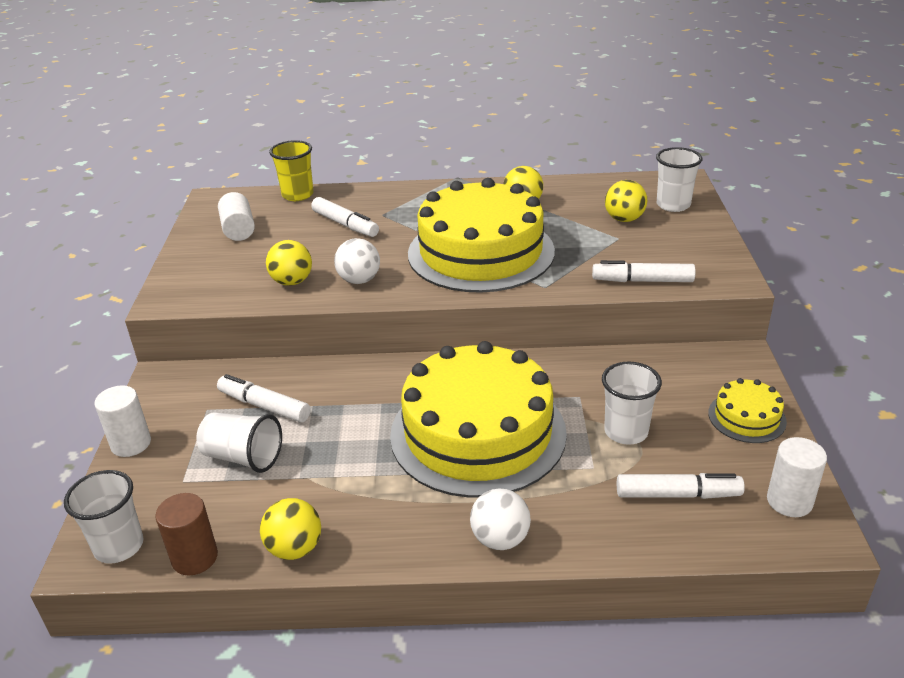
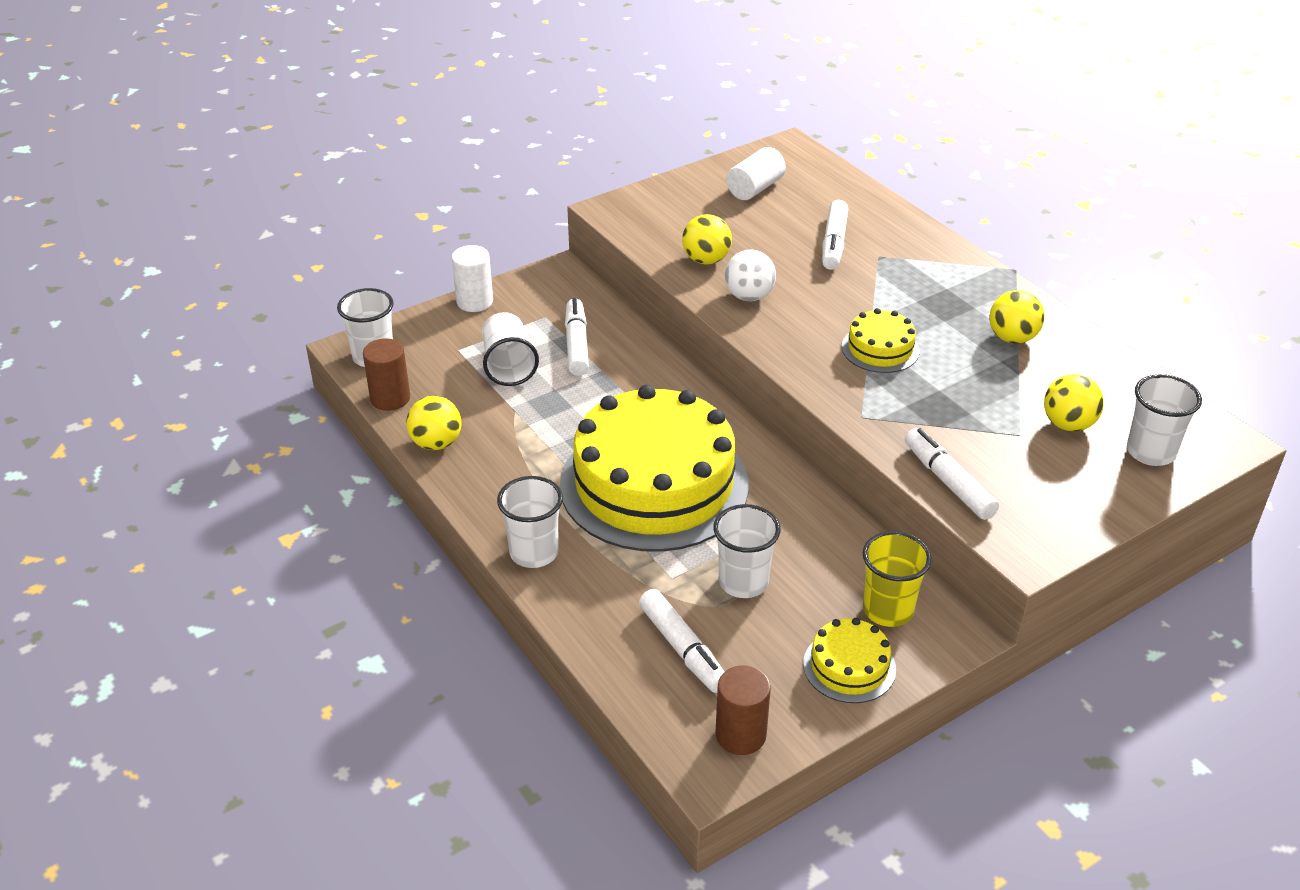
camera: 55 degrees right, 5 degrees up
yellow cup [269,140,313,201] -> yellow cup moved to [863,531,932,627]
yellow cake [408,178,555,293] -> yellow cake [842,308,920,373], size x0.43
white ball [470,489,531,550] -> white cup [497,476,563,568]
white cylinder [767,437,827,517] -> brown cylinder [716,666,771,755]

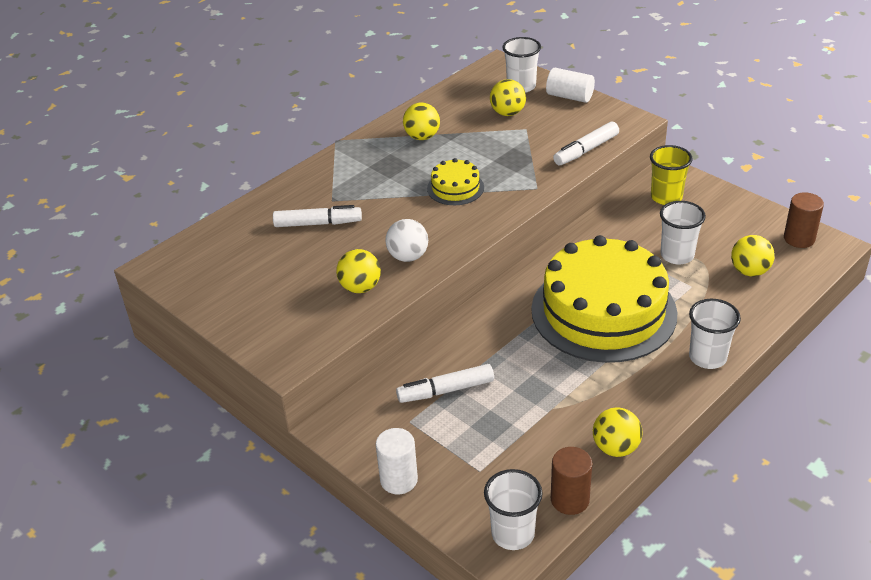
camera: 100 degrees left, 0 degrees up
white cup [482,312,539,386] -> none
white marker [639,589,724,693] -> yellow ball [731,235,775,276]
white cylinder [726,147,786,200] -> white cylinder moved to [546,68,595,103]
yellow cake [803,618,896,703] -> none

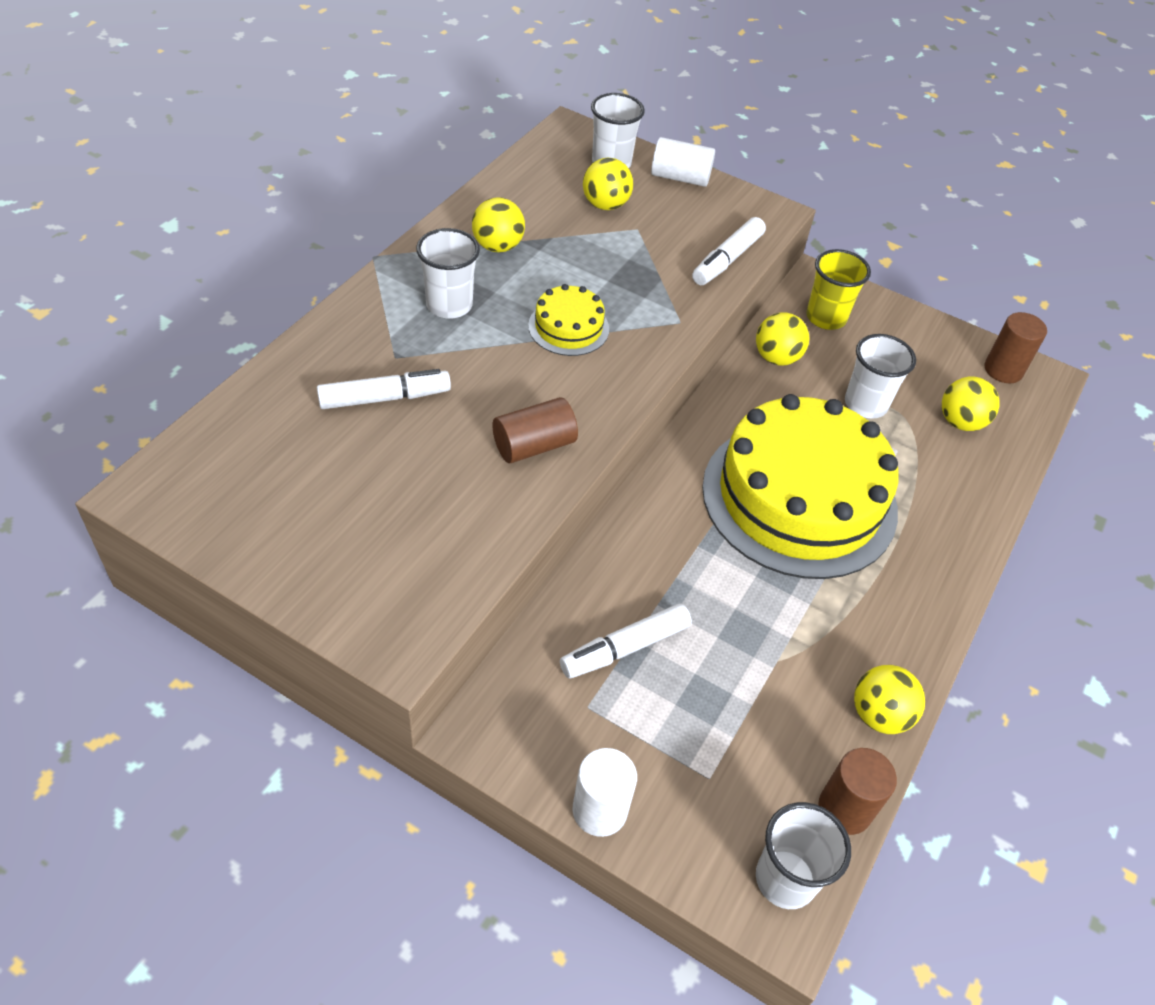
camera: 20 degrees left, 10 degrees up
yellow ball [336,249,381,293] -> yellow ball moved to [756,312,809,365]
white ball [385,219,428,262] -> brown cylinder [492,397,578,463]
white cup [689,299,741,369] -> white cup moved to [416,228,480,319]

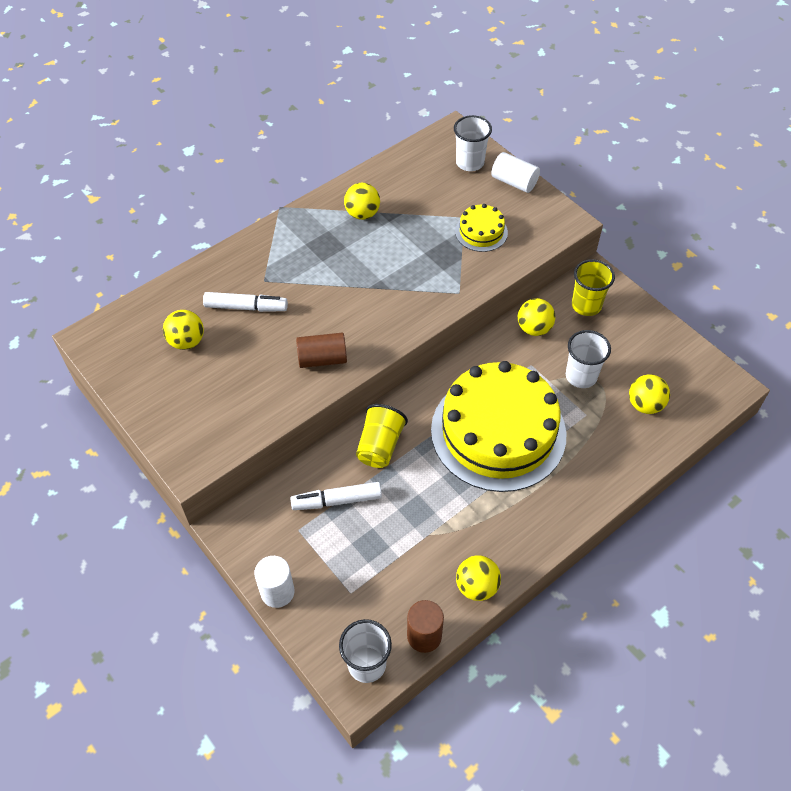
camera: 25 degrees right, 5 degrees up
white cup [416,228,480,319] -> none
yellow cake [528,284,609,356] -> yellow cake moved to [455,204,508,252]
yellow ball [583,158,633,210] -> yellow ball moved to [163,310,204,350]
white marker [692,217,766,285] -> none
brown cylinder [985,312,1047,383] -> none
none -> yellow cup [356,404,408,468]

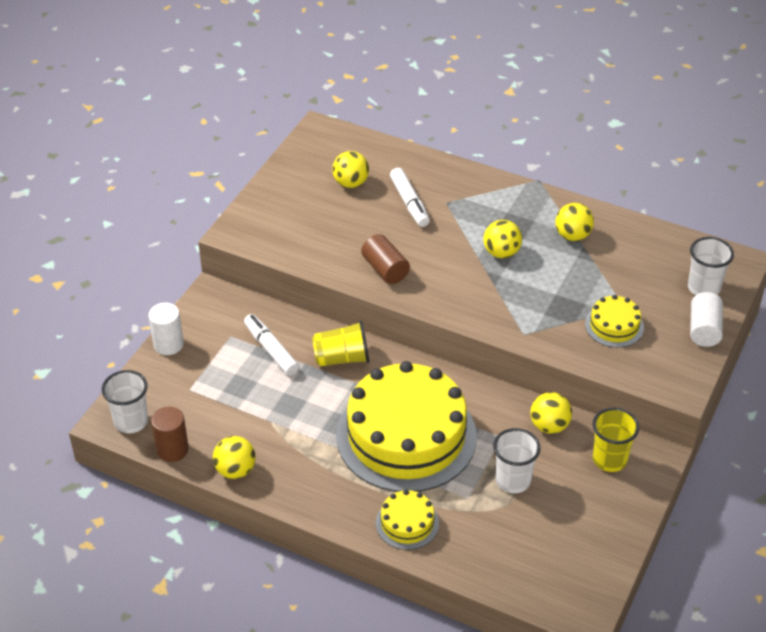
camera: 65 degrees right, 10 degrees down
yellow ball [629,374,670,414] -> yellow ball moved to [483,220,522,258]
none -> yellow cake [376,490,439,550]

